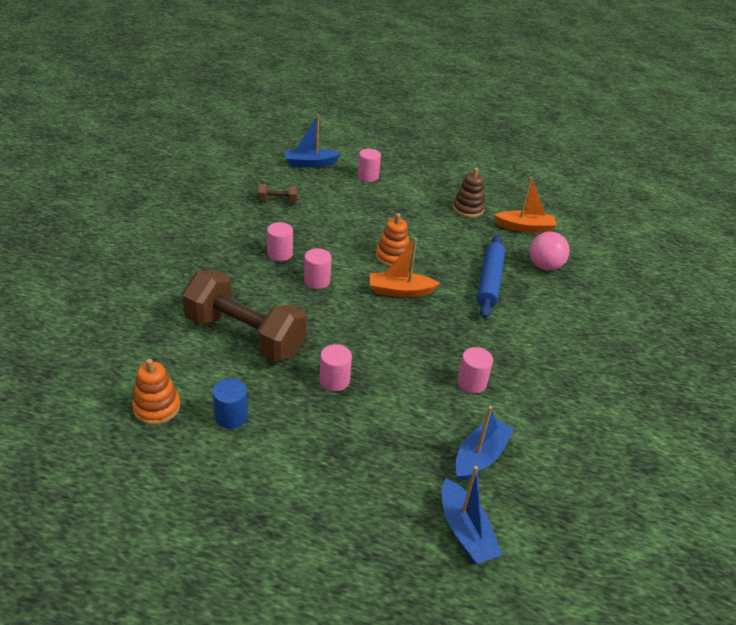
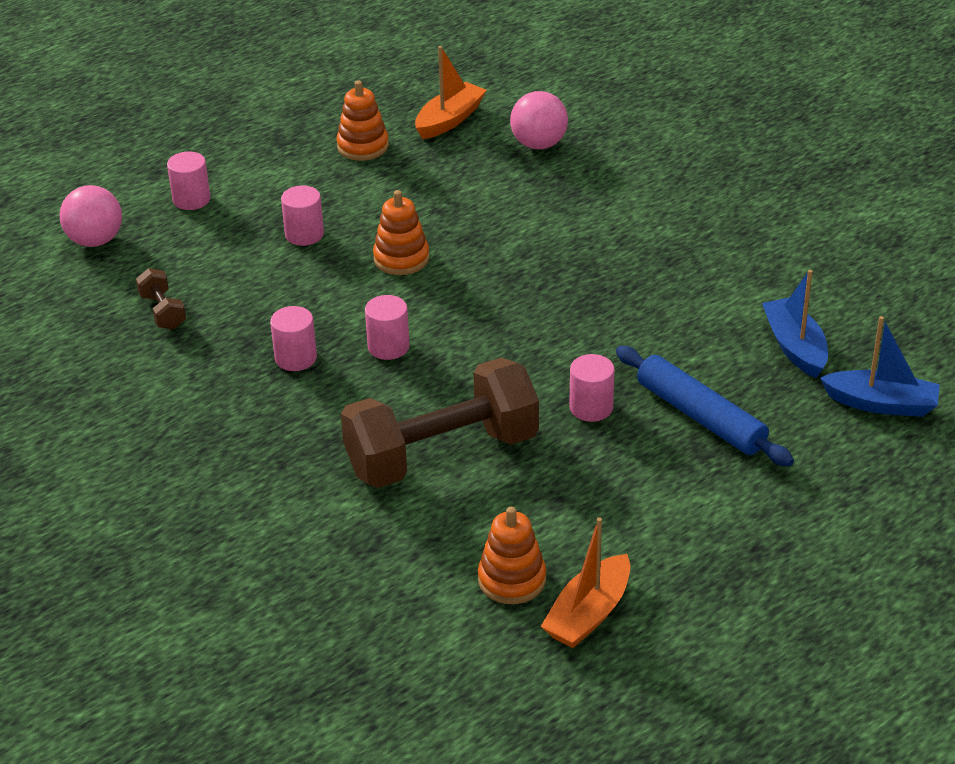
camera: 50 degrees left, 0 degrees up
blue cylinder [213,379,248,429] -> none
brown dumbbell [258,184,298,203] -> brown dumbbell turned 60 degrees counterclockwise [136,268,186,329]
blue boat [284,115,341,167] -> pink ball [59,185,122,247]
orange boat [370,238,440,297] -> orange boat moved to [541,517,630,648]
brown stacking toy [453,168,485,218] -> orange stacking toy [337,81,389,161]
pink cylinder [457,347,493,394] -> pink cylinder moved to [281,186,324,246]
blue rolling pin [477,235,505,318] -> blue rolling pin moved to [616,346,794,466]

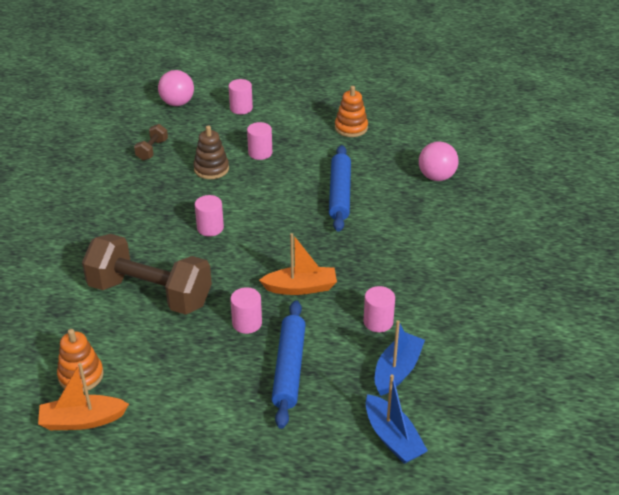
camera: 45 degrees right, 0 degrees up
pink cylinder [270,306,317,371] -> pink cylinder moved to [364,286,395,332]
orange stacking toy [373,190,429,275] -> none
orange boat [415,46,487,139] -> orange boat moved to [259,233,337,295]
none -> brown stacking toy [193,126,229,179]
none -> blue rolling pin [329,145,351,232]

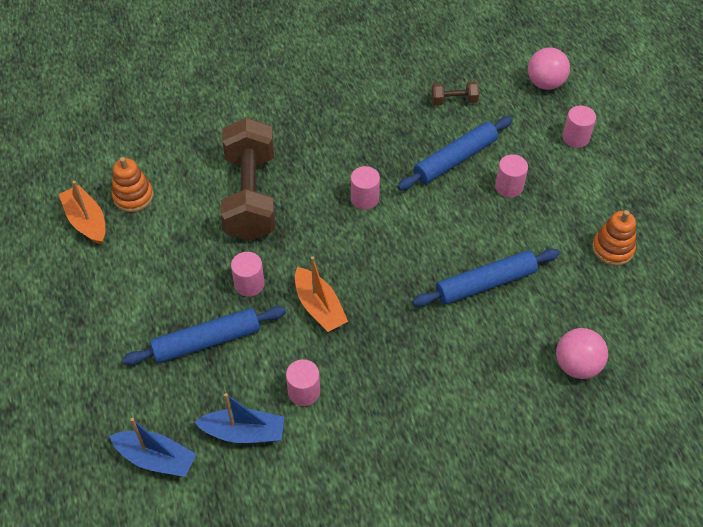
camera: 65 degrees right, 15 degrees up
brown stacking toy [193,126,229,179] -> blue rolling pin [397,116,513,190]
blue boat [366,374,428,464] -> blue boat turned 105 degrees counterclockwise [109,418,196,477]

